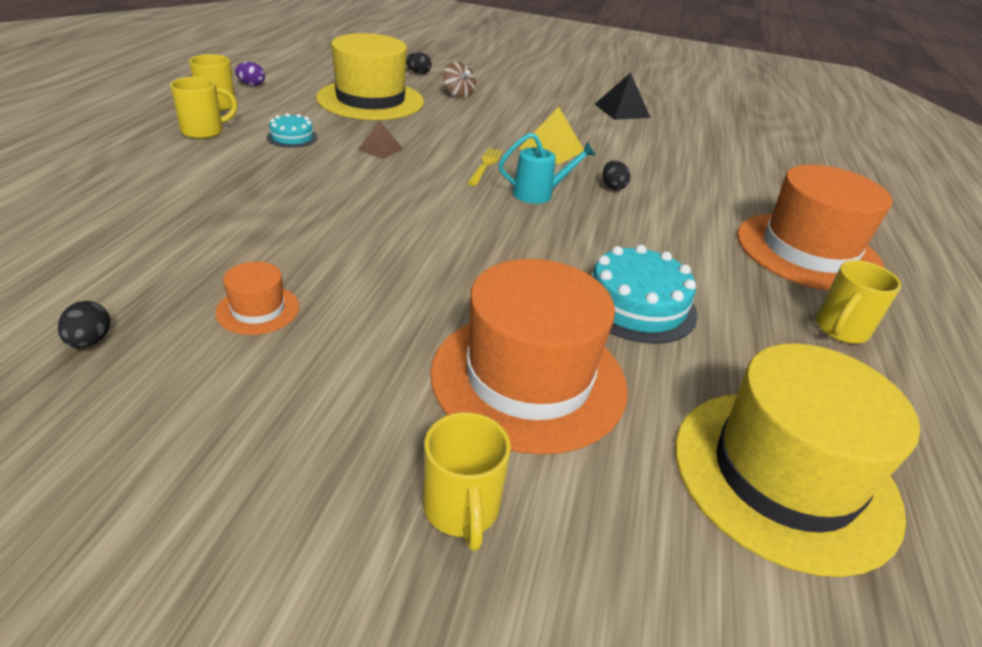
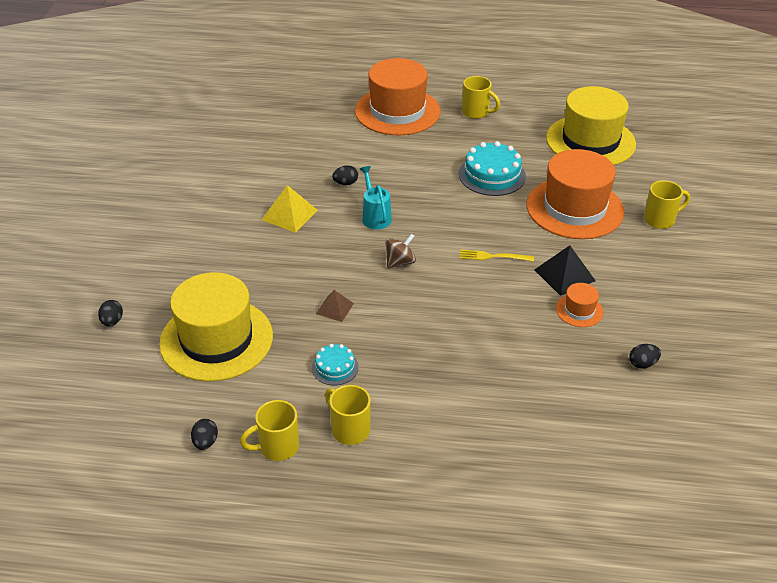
camera: 95 degrees left, 5 degrees up
purple egg [235,62,265,86] -> black egg [191,419,218,450]
brown spinning top [443,62,476,98] -> brown spinning top moved to [386,233,416,268]
yellow fork [467,148,503,186] -> yellow fork moved to [460,249,534,261]
black pyramid [595,73,651,120] -> black pyramid moved to [534,245,596,296]

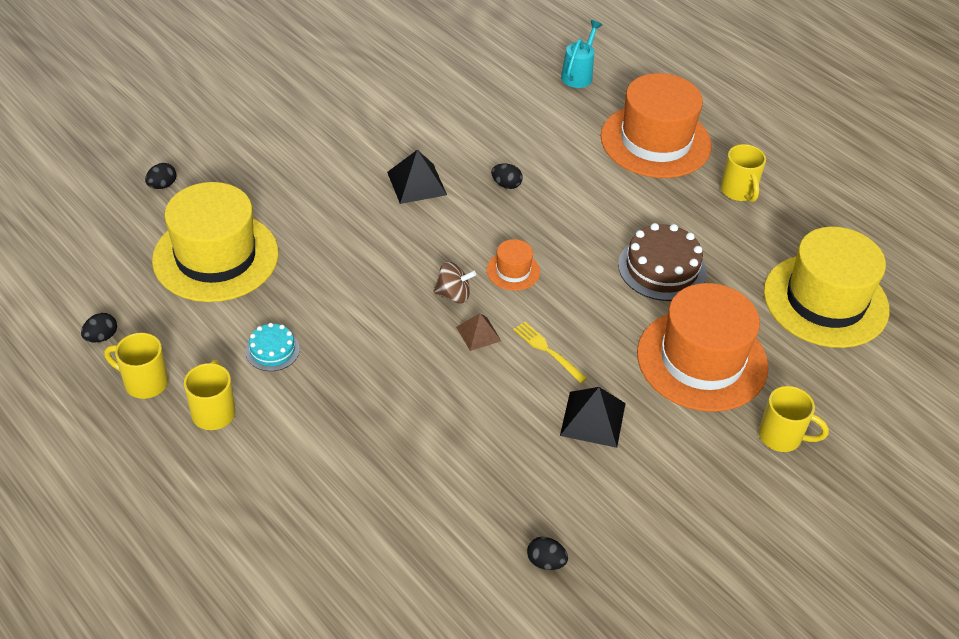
camera: 40 degrees right, 5 degrees up
yellow pyramid [261,185,318,233] -> black pyramid [387,150,447,204]
brown pyramid [316,290,354,322] -> brown pyramid moved to [456,313,501,351]
turquoise watering can [360,166,392,229] -> turquoise watering can moved to [561,20,602,88]
turquoise cake [459,141,526,196] -> brown cake [618,223,707,301]
orange hat [556,283,603,327] -> orange hat moved to [487,239,540,291]

